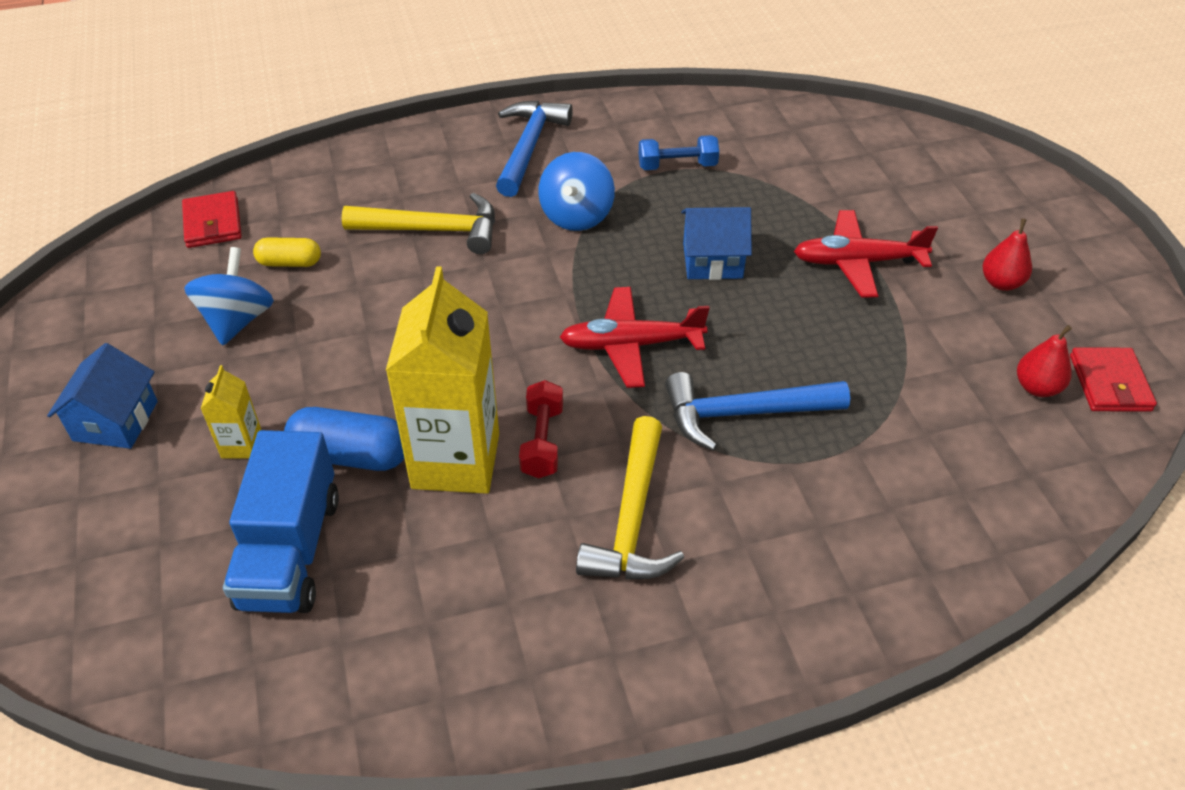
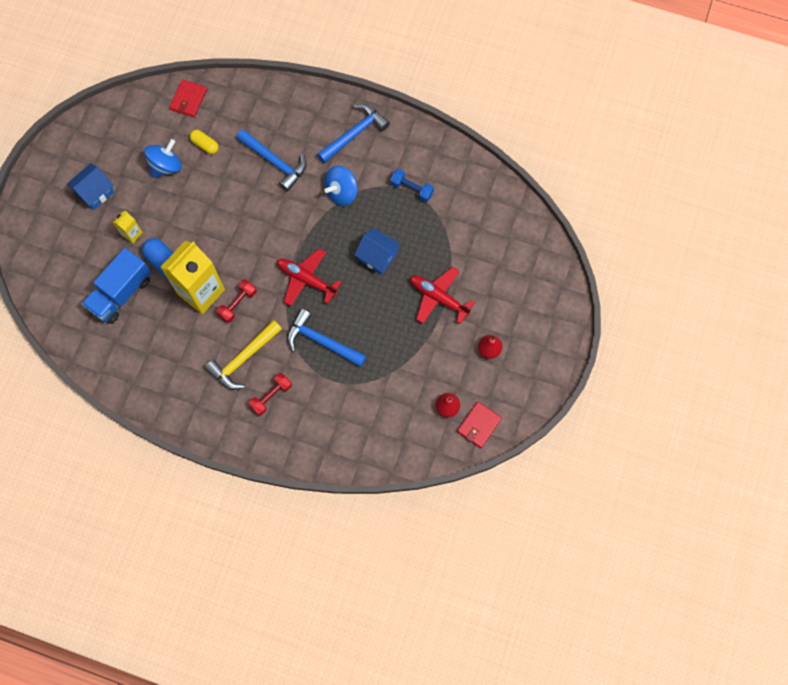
camera: 35 degrees right, 25 degrees up
yellow hammer [342,193,495,254] -> blue hammer [236,129,306,192]
none -> red dumbbell [249,373,292,416]

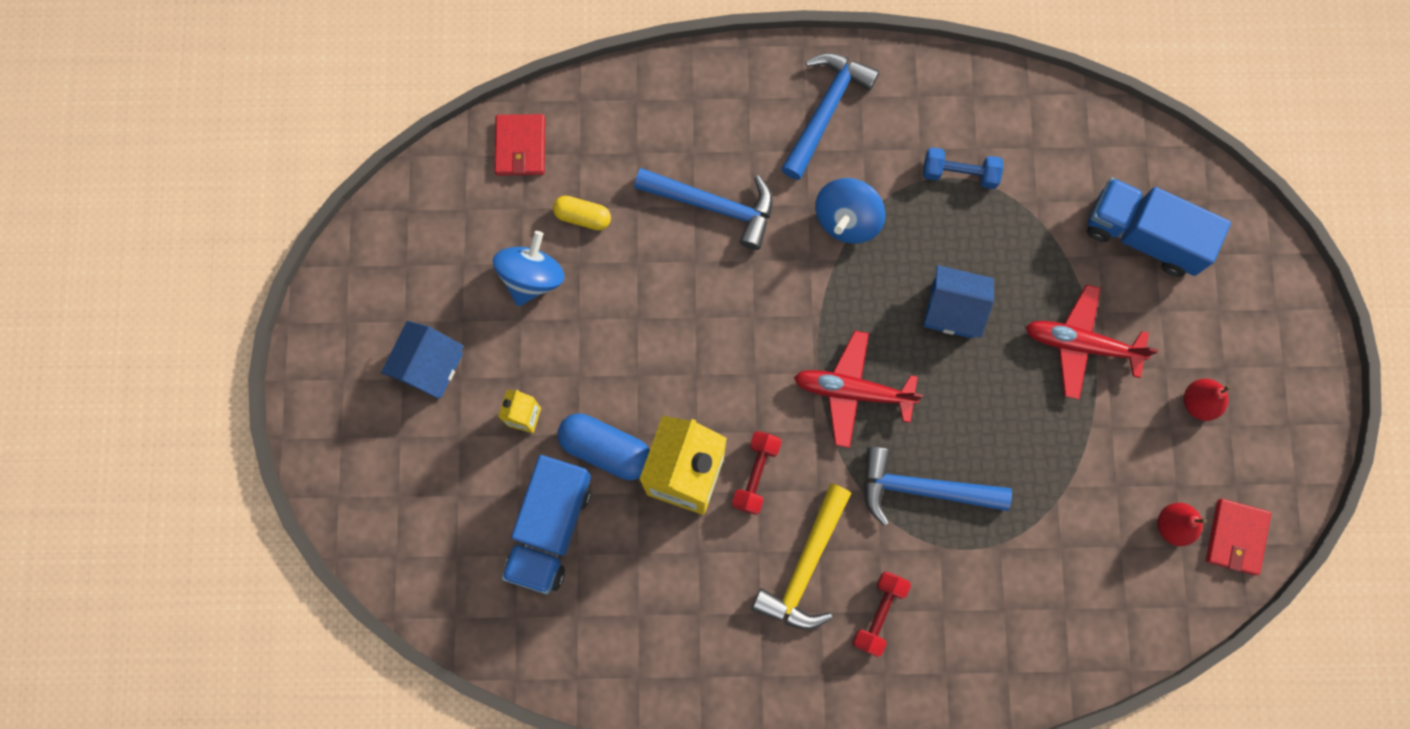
camera: 20 degrees left, 5 degrees up
none -> blue truck [1087,178,1231,277]

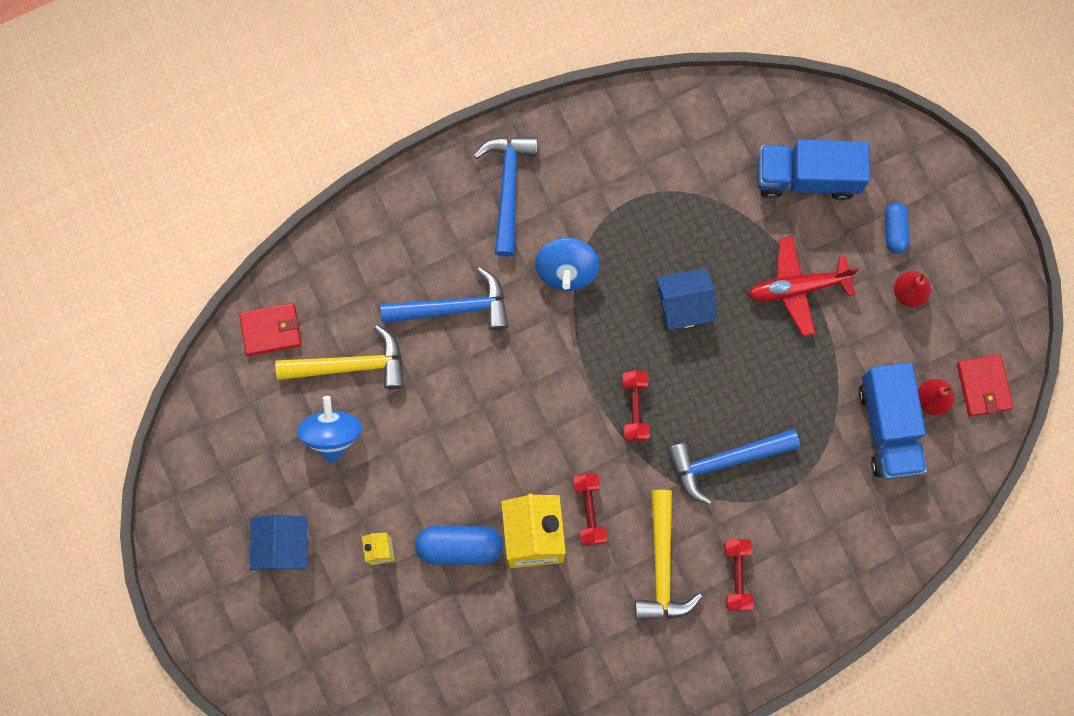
camera: 25 degrees left, 0 degrees up
red wallet [494,114,545,175] -> red wallet turned 75 degrees counterclockwise [239,303,301,356]
blue truck [502,455,592,594] -> blue truck moved to [858,362,927,480]
yellow capsule [553,196,611,230] -> yellow hammer [275,325,404,389]
red plane [794,331,923,448] -> red dumbbell [622,370,650,442]
blue dumbbell [923,147,1003,189] -> none
none -> blue capsule [885,202,909,254]

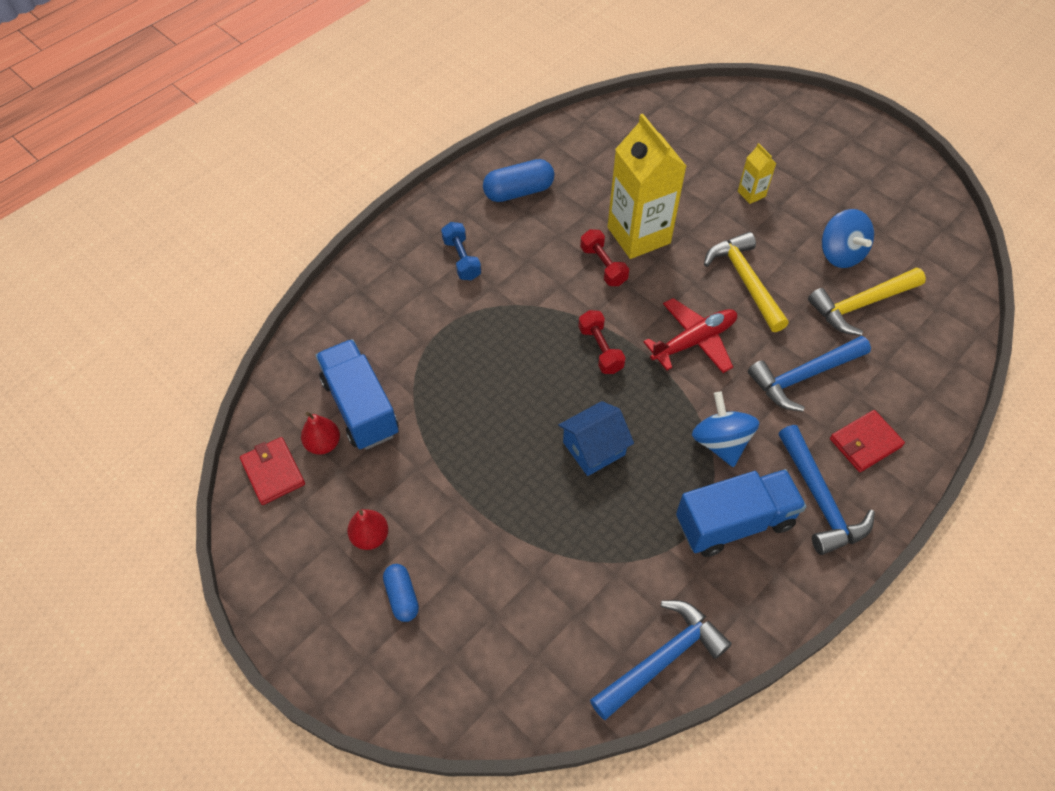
camera: 160 degrees right, 20 degrees down
red wallet [239,303,301,356] -> red wallet moved to [830,410,905,472]
blue house [250,515,307,570] -> none
blue capsule [415,526,503,565] -> blue capsule moved to [483,159,554,202]
yellow hammer [635,490,702,620] -> yellow hammer moved to [704,232,789,332]
blue hammer [668,429,800,505] -> blue hammer moved to [590,600,732,720]
red dumbbell [724,539,754,611] -> blue dumbbell [441,222,481,280]
red plane [748,236,859,336] -> red plane moved to [643,298,737,373]
blue truck [758,140,870,200] -> blue truck moved to [676,469,807,557]

